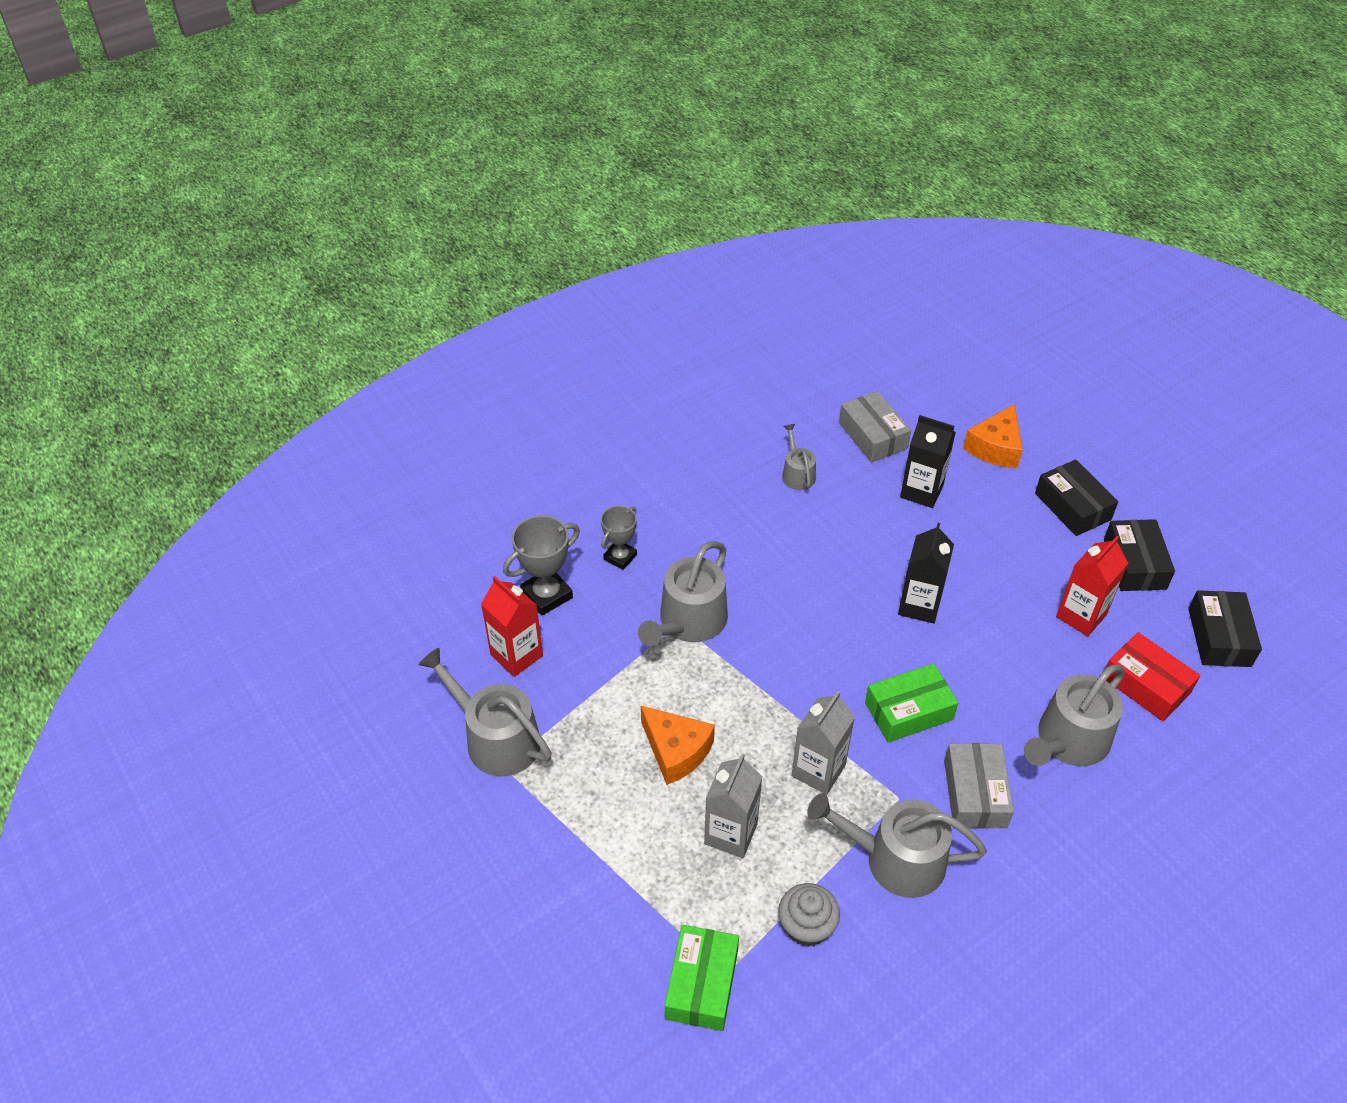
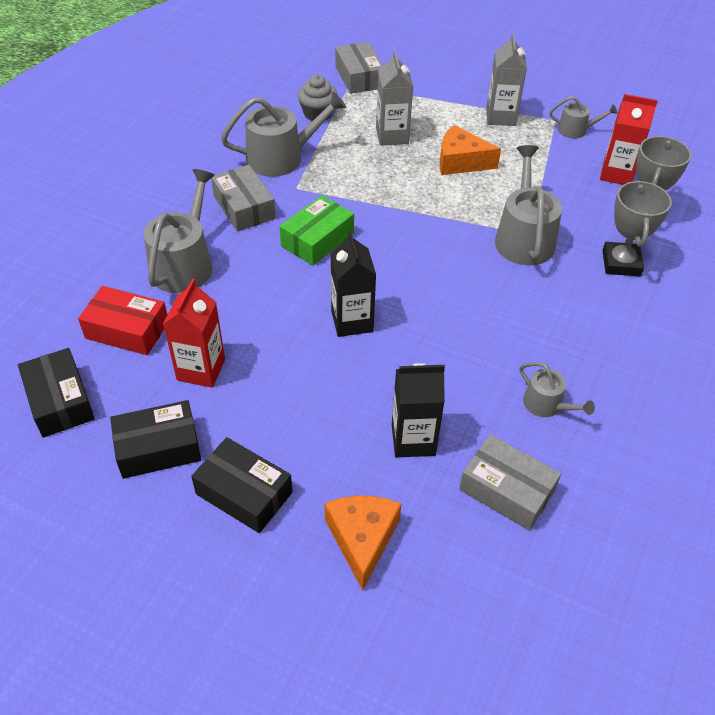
camera: 150 degrees right, 0 degrees up
grey watering can [418,648,552,776] -> grey watering can [549,96,617,139], size x0.54
grey trophy [601,506,637,570] -> grey trophy [602,180,672,277], size x1.52
green box [665,925,739,1031] -> grey box [335,42,383,94]
grey carton [791,691,855,795] -> grey carton moved to [486,33,527,126]
black box [1104,519,1175,591] -> black box turned 75 degrees counterclockwise [110,400,201,479]

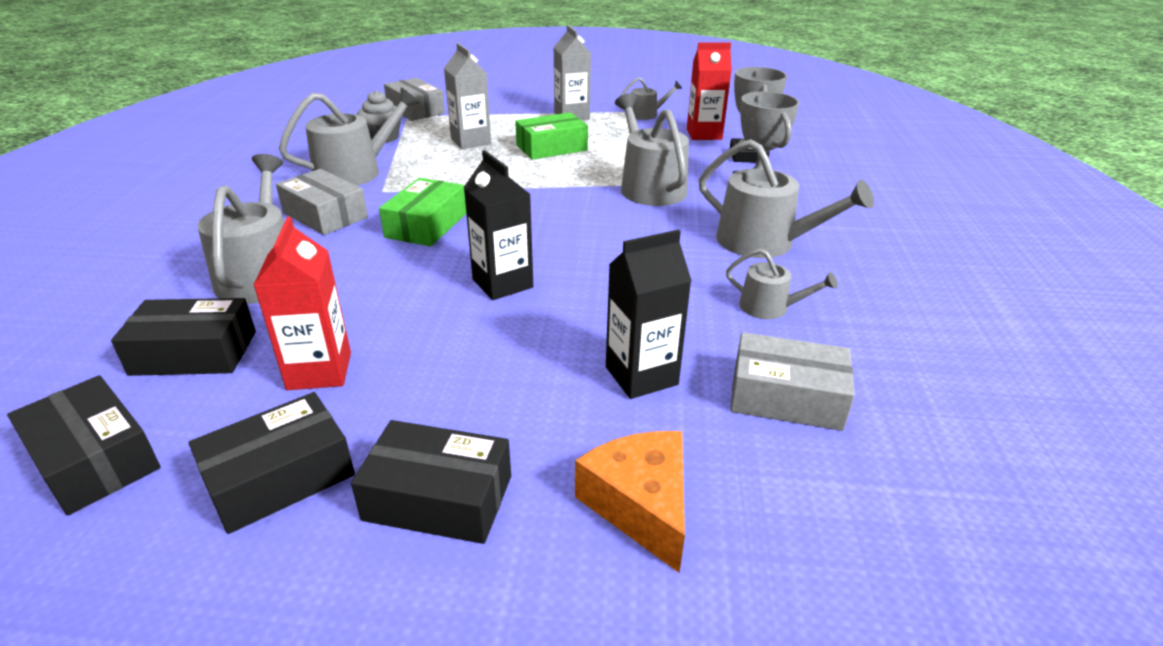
camera: 20 degrees left, 15 degrees down
red box [78,286,167,355] -> black box [111,298,256,376]
orange cheese [440,125,501,175] -> green box [515,112,588,160]
none -> grey watering can [699,139,874,258]

